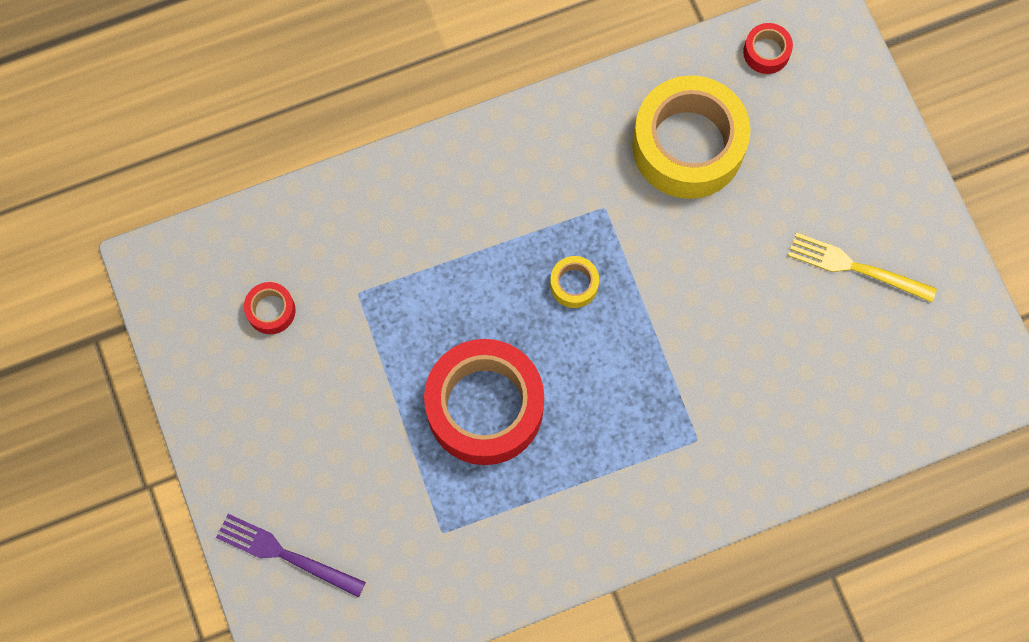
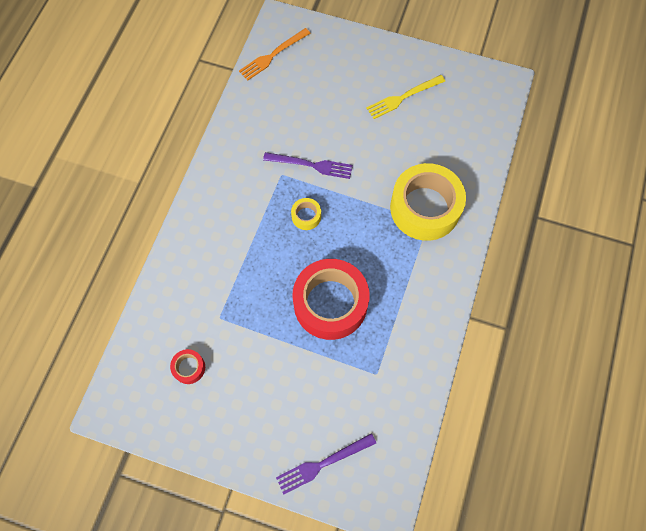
camera: 50 degrees left, 5 degrees down
yellow tape [632,75,750,199] -> yellow tape moved to [390,163,466,241]
red tape [743,23,793,74] -> orange fork [239,28,311,80]
none -> purple fork [263,152,353,179]

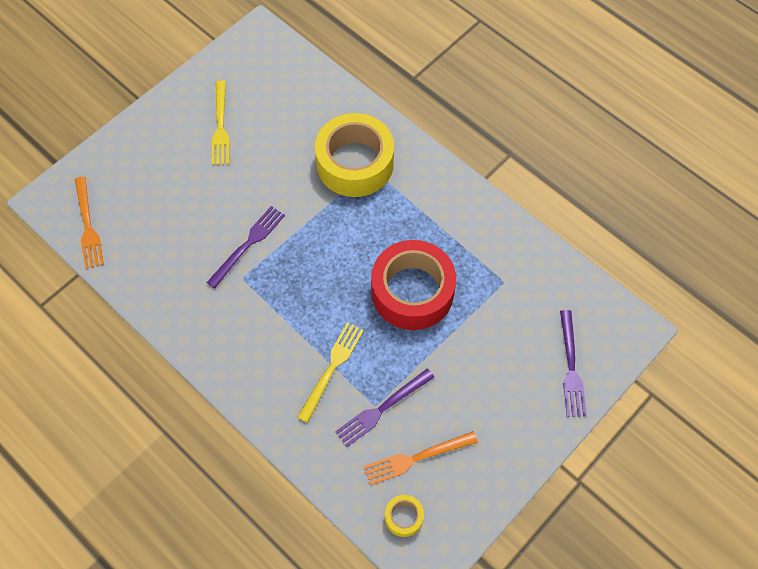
camera: 65 degrees left, 5 degrees down
red tape [170,349,205,384] -> orange fork [363,431,478,485]
yellow tape [291,198,321,230] -> yellow tape moved to [385,495,424,537]
none -> yellow fork [297,322,364,423]
none -> purple fork [335,368,434,447]

